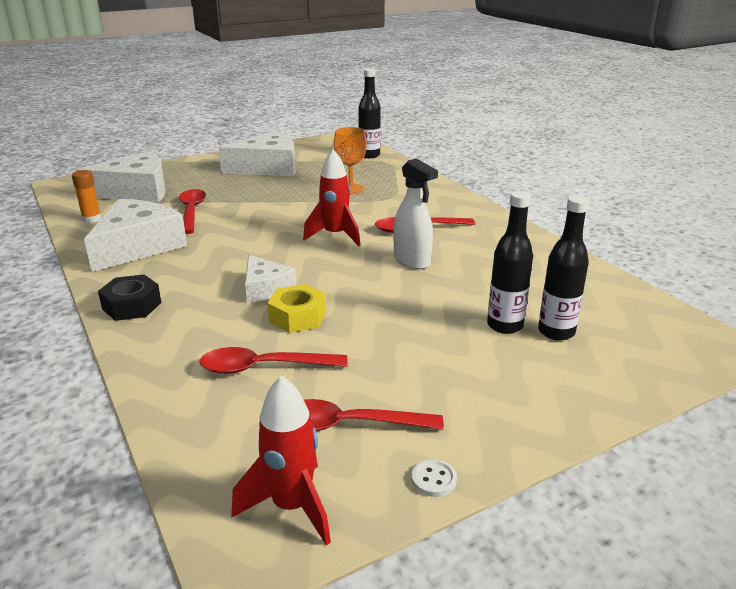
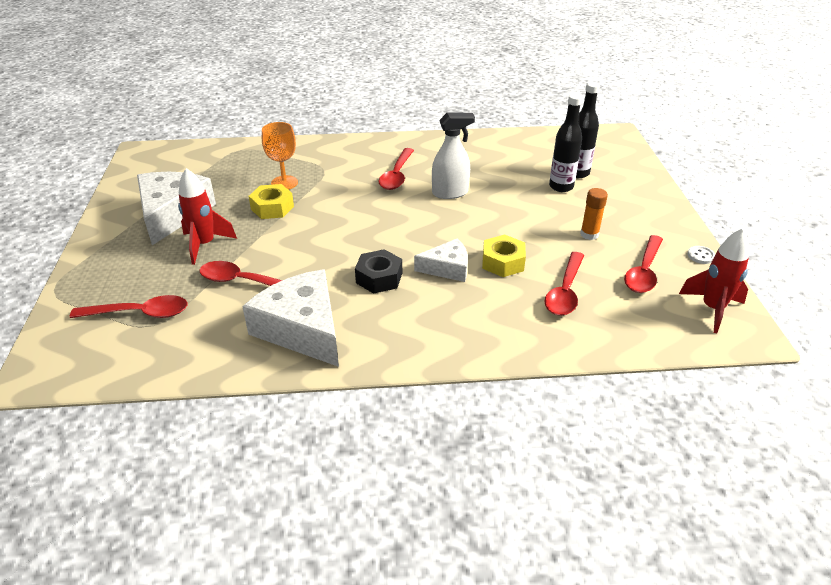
camera: 65 degrees left, 10 degrees up
orange glue stick [72,170,101,223] -> orange glue stick moved to [580,188,608,240]
white cheese [76,151,166,202] -> red spoon [70,295,187,318]
black nut [98,275,162,321] -> black nut moved to [355,249,402,294]
red rocket [303,149,360,246] -> red rocket moved to [178,168,237,265]
black bottle [358,69,381,158] -> none
none -> yellow nut [249,184,294,219]

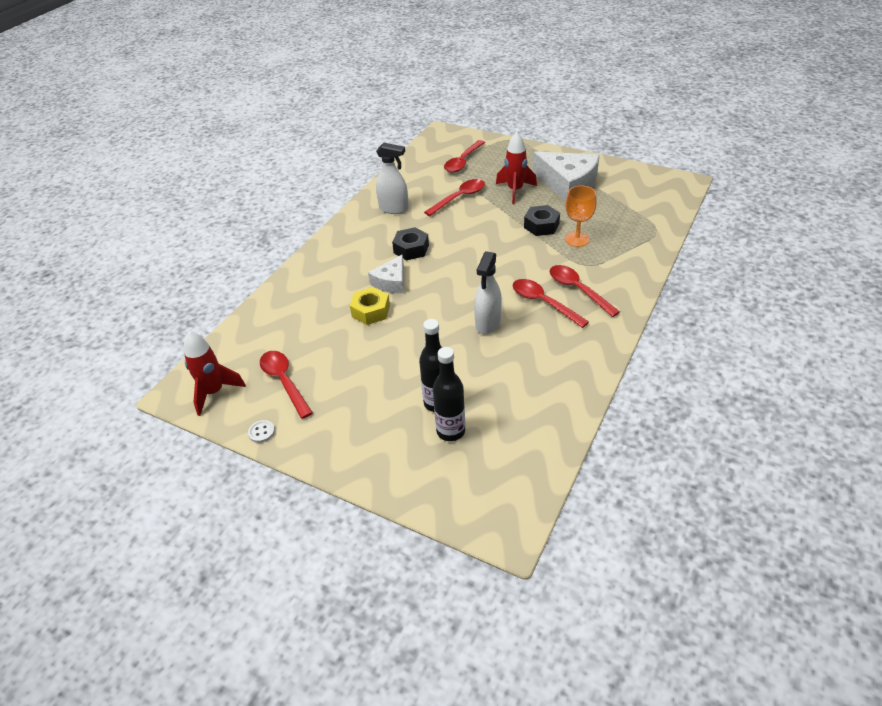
camera: 125 degrees right, 5 degrees up
white cheese [242,269,339,367] -> white spray bottle [376,143,409,214]
yellow nut [249,184,294,219] -> black nut [524,205,560,236]
red spoon [544,252,584,316] -> red spoon moved to [550,265,620,317]
orange glue stick [580,188,608,240] -> none

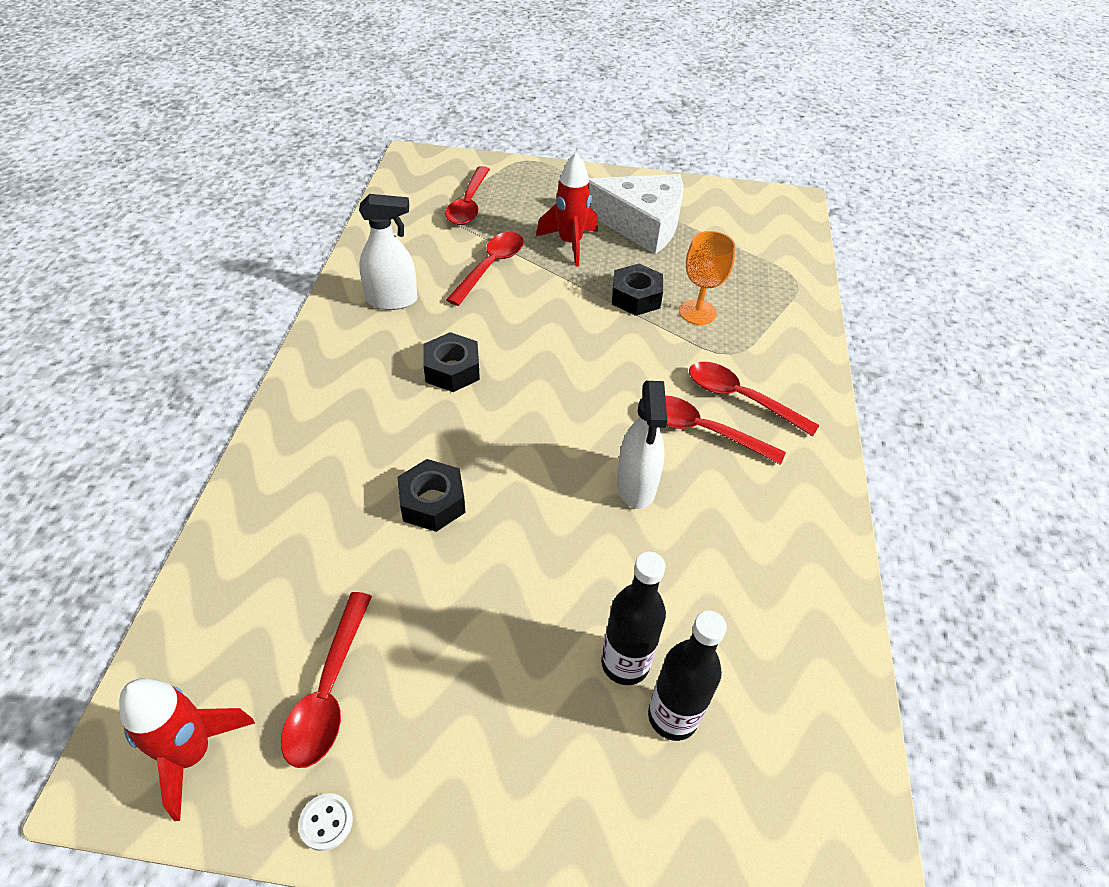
camera: 25 degrees left, 5 degrees up
red spoon [260,351,313,419] -> red spoon turned 120 degrees counterclockwise [281,592,372,768]
yellow nut [350,287,390,325] -> black nut [397,459,466,532]
white cheese [368,255,404,293] -> none

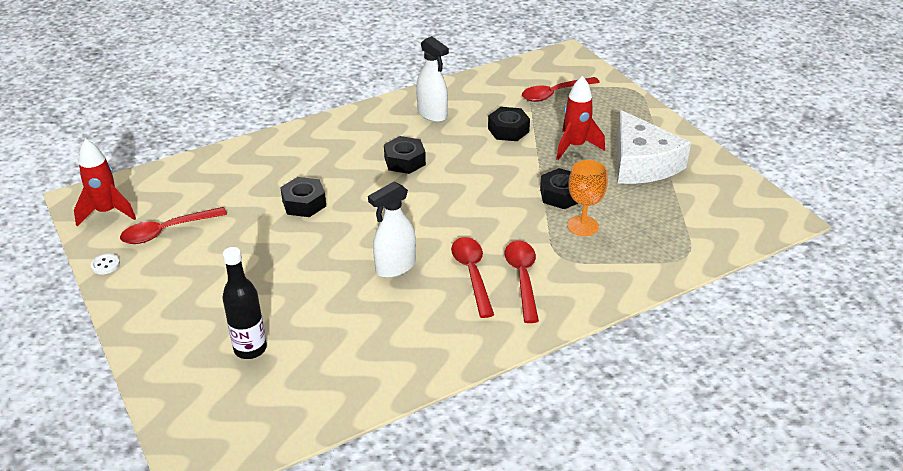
camera: 55 degrees right, 10 degrees down
red spoon [446,232,524,306] -> black nut [488,107,530,141]
black bottle [601,552,666,685] -> none

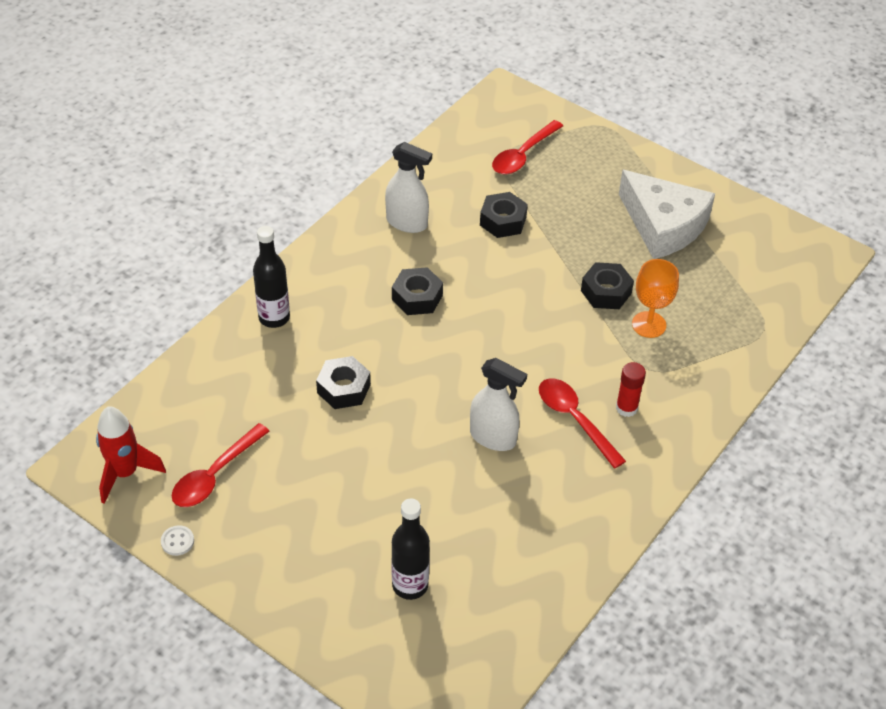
camera: 25 degrees left, 10 degrees up
white spray bottle [368,181,416,278] -> white spray bottle turned 90 degrees counterclockwise [470,358,527,451]
red spoon [505,241,539,323] -> red glue stick [616,362,646,417]
red rocket [556,76,605,160] -> none
none -> black bottle [253,226,290,328]

